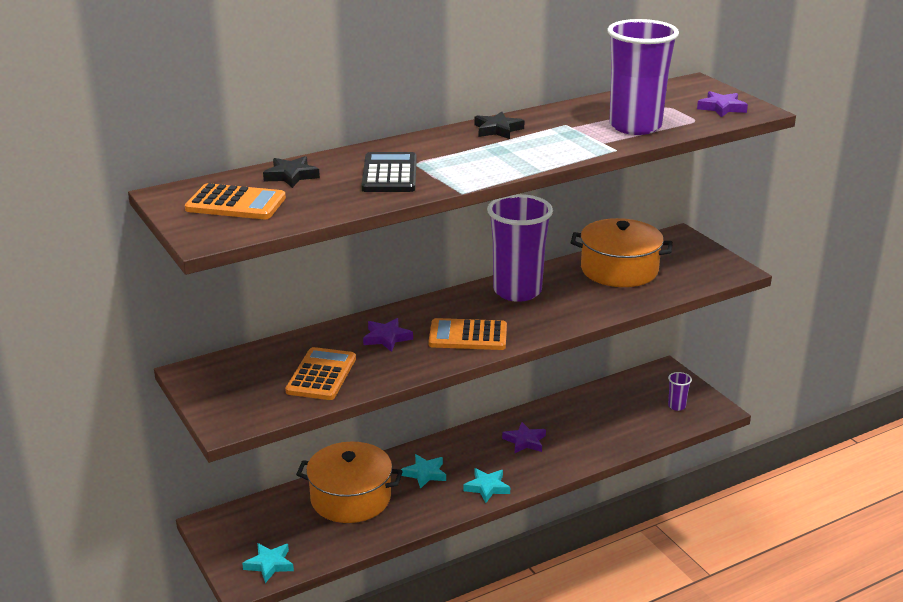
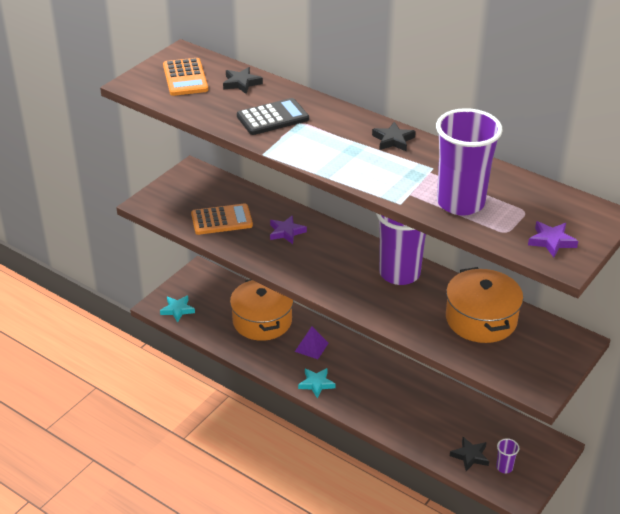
camera: 65 degrees right, 10 degrees up
turquoise star [401,454,446,489] -> purple pyramid [295,327,328,359]
orange calculator [429,318,507,350] -> none
purple star [502,422,546,453] -> none
none -> black star [450,437,489,471]

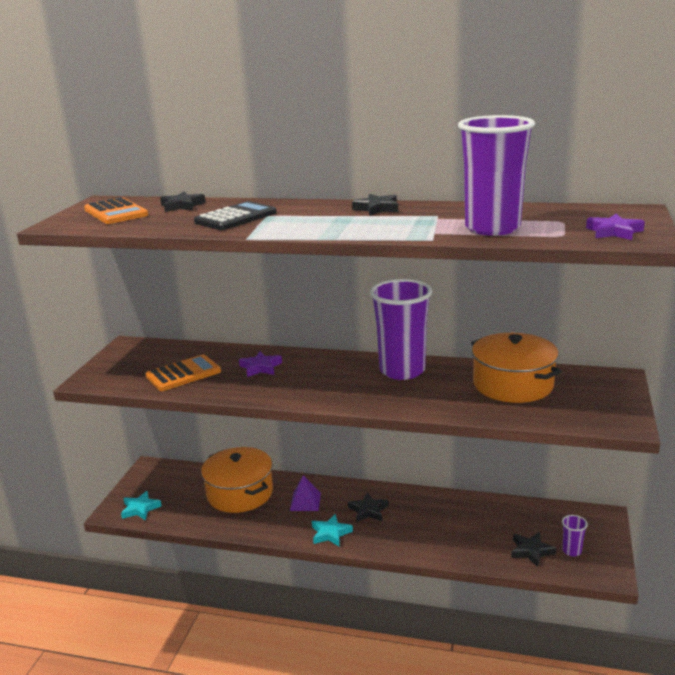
camera: 20 degrees left, 15 degrees down
none -> black star [348,492,389,523]

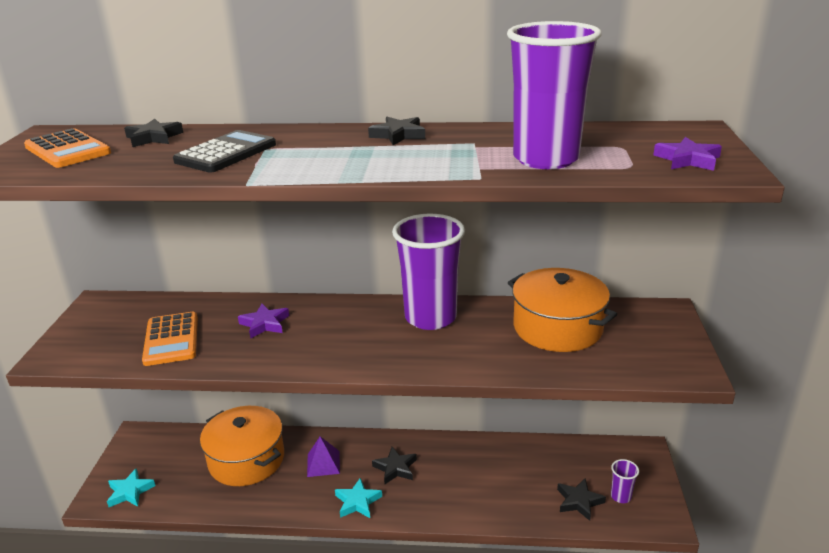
camera: 10 degrees left, 5 degrees up
orange calculator [146,354,221,391] -> orange calculator turned 120 degrees clockwise [142,312,198,366]

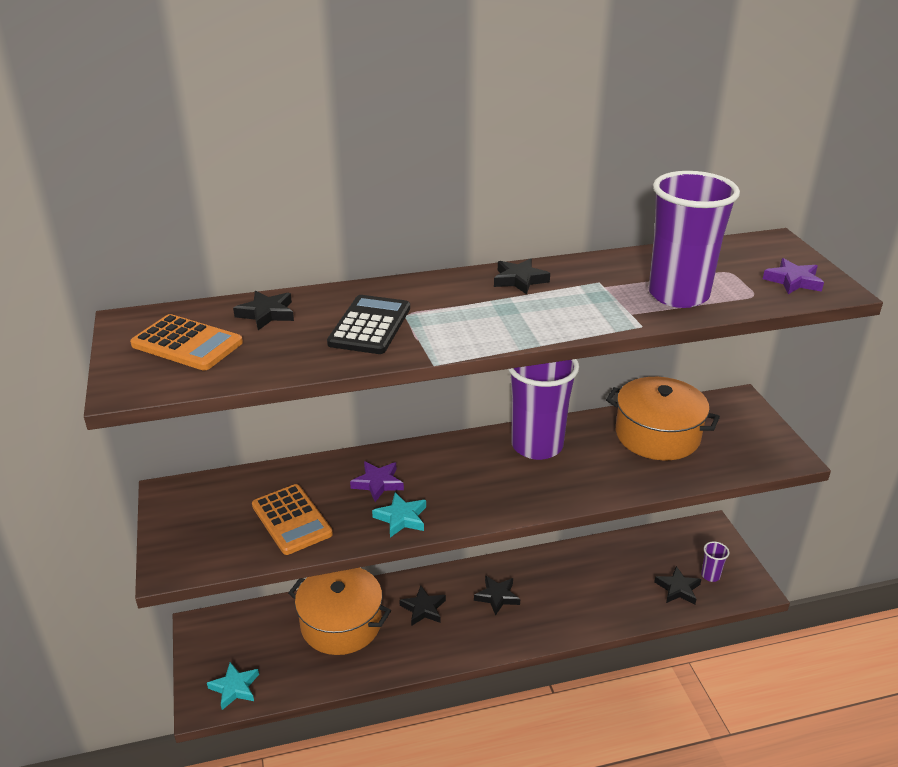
camera: 20 degrees left, 5 degrees up
purple pyramid [307,436,340,477] -> black star [399,586,446,626]
turquoise star [335,478,382,518] -> turquoise star moved to [372,493,426,538]

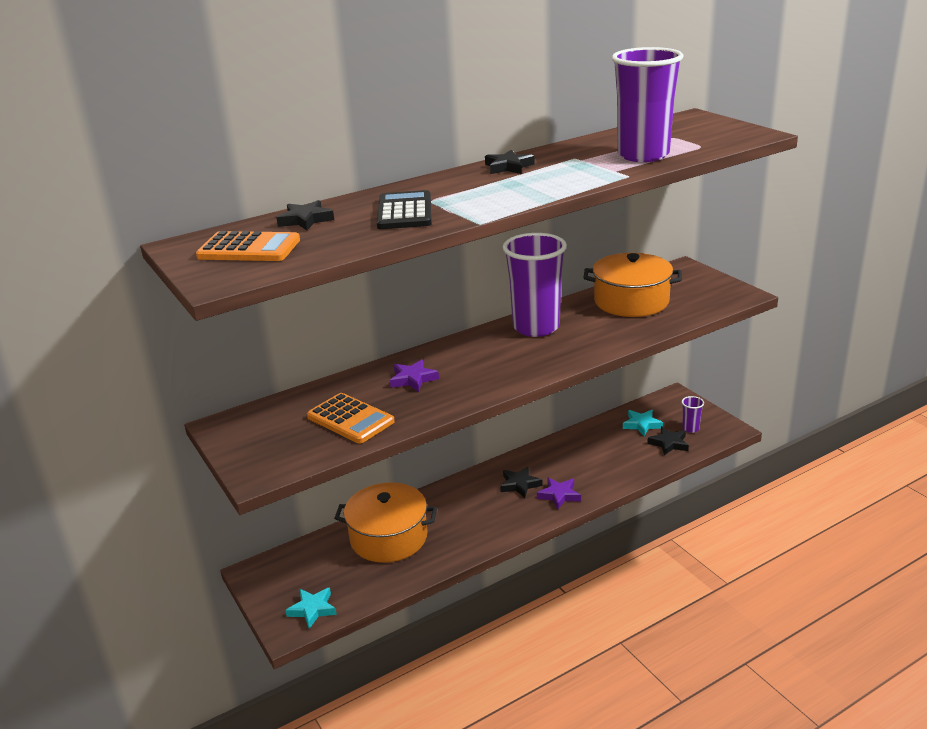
camera: 15 degrees left, 5 degrees down
turquoise star [372,493,426,538] -> turquoise star moved to [623,410,663,436]
black star [399,586,446,626] -> none
purple star [763,258,824,294] -> purple star moved to [537,477,581,510]

